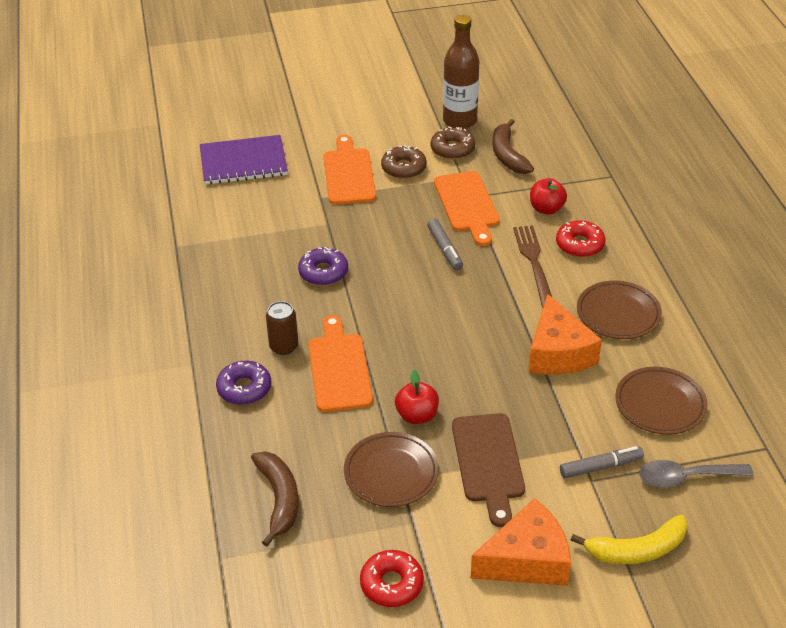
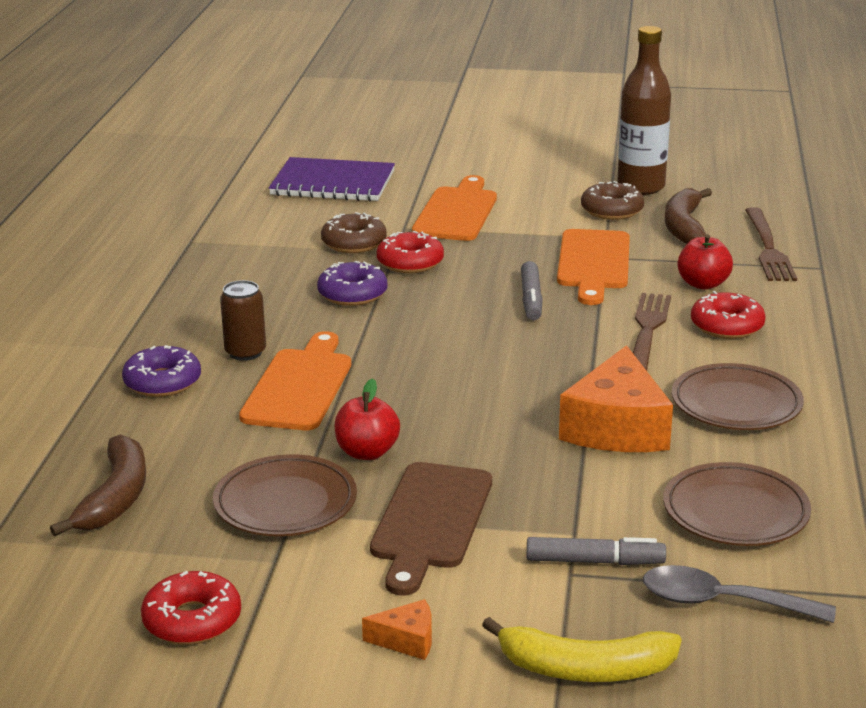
camera: 20 degrees right, 15 degrees down
brown donut [381,145,427,179] -> brown donut moved to [321,212,387,253]
orange cheese [471,498,571,586] -> orange cheese [362,599,432,660], size x0.45
none -> red donut [377,231,444,273]
none -> brown fork [745,207,797,281]

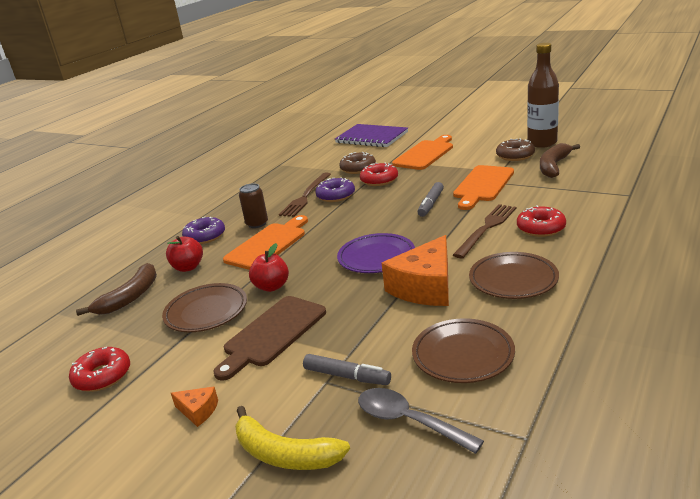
camera: 25 degrees right, 0 degrees up
red apple [677,234,733,290] -> red apple moved to [166,236,203,272]
brown fork [745,207,797,281] -> brown fork moved to [279,173,331,217]
none -> purple plate [337,233,415,273]

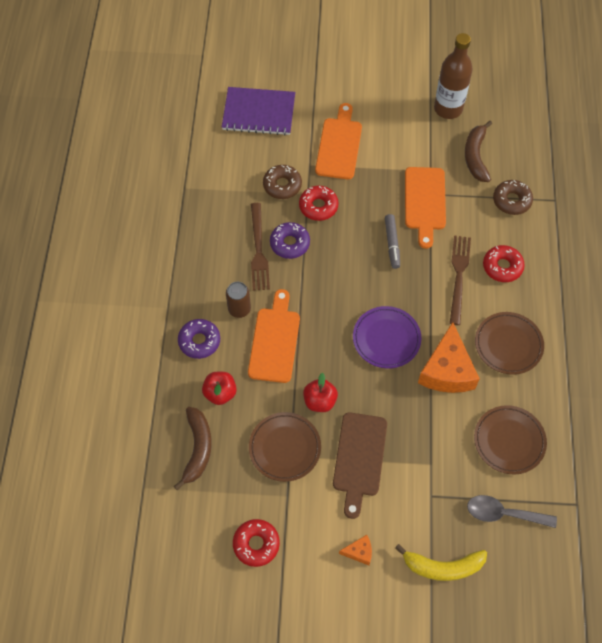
camera: 30 degrees left, 35 degrees up
grey marker [303,354,391,385] -> none
brown donut [496,138,535,161] -> brown donut moved to [493,180,533,215]

